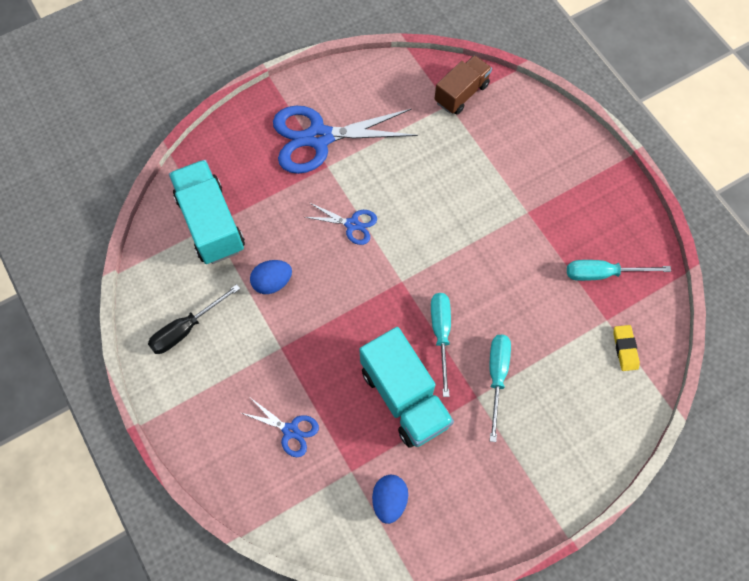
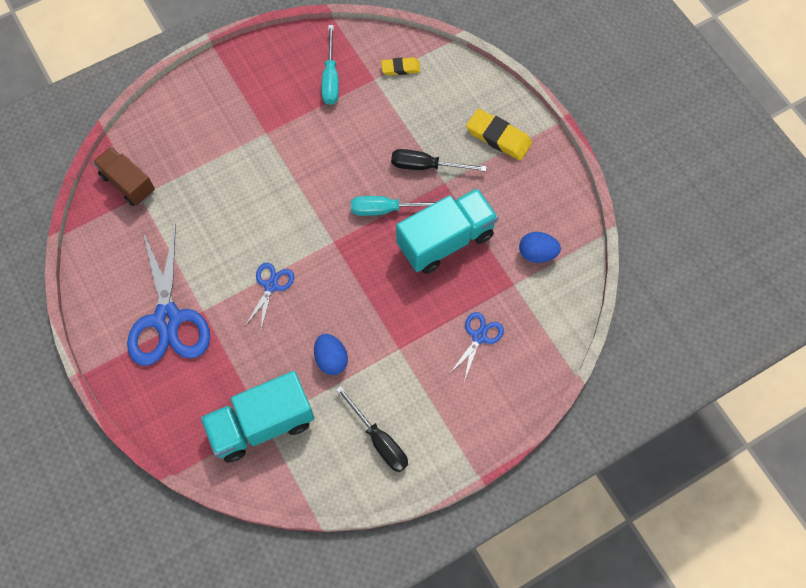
camera: 90 degrees left, 0 degrees up
turquoise screwdriver [490,335,511,442] -> black screwdriver [391,149,487,172]
none -> yellow eraser [466,109,532,161]

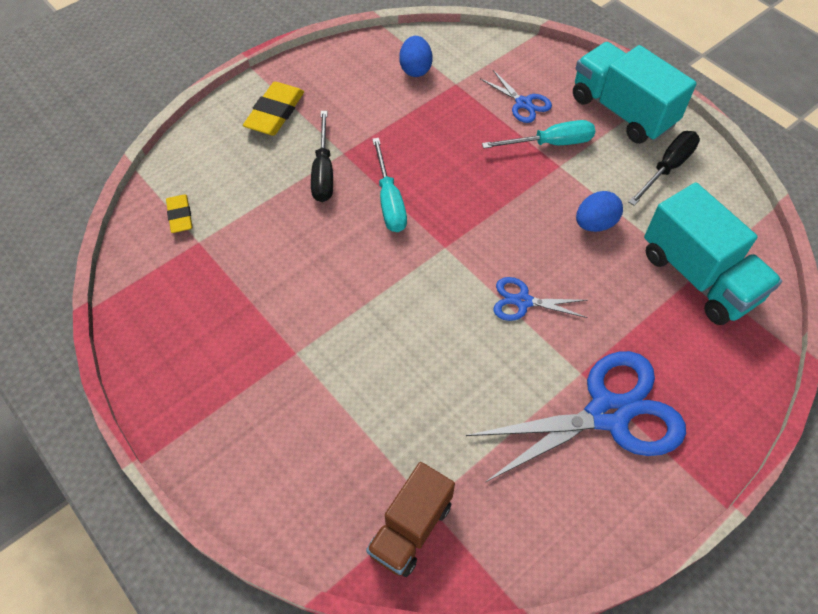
camera: 100 degrees left, 10 degrees down
turquoise screwdriver [321,25,339,105] -> turquoise screwdriver moved to [482,120,595,149]
turquoise truck [396,188,498,274] -> turquoise truck moved to [573,42,697,144]
blue scissors [449,312,504,381] -> blue scissors turned 150 degrees counterclockwise [481,70,552,123]

